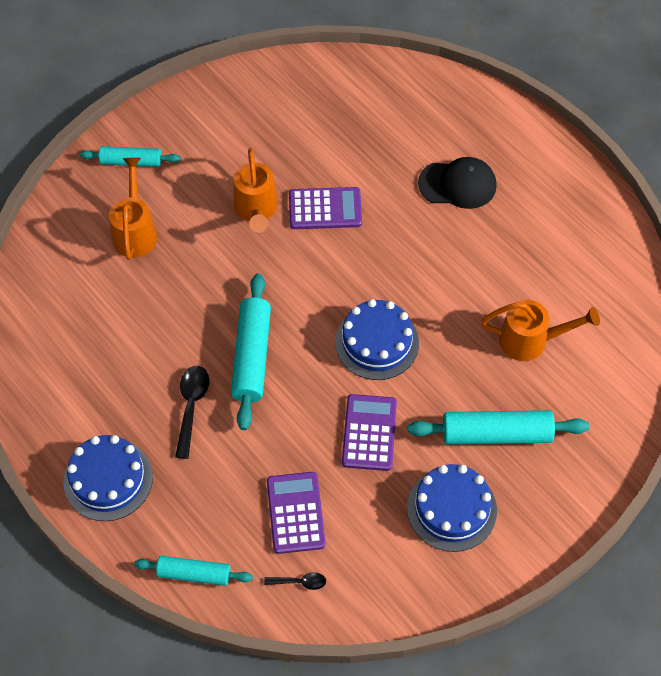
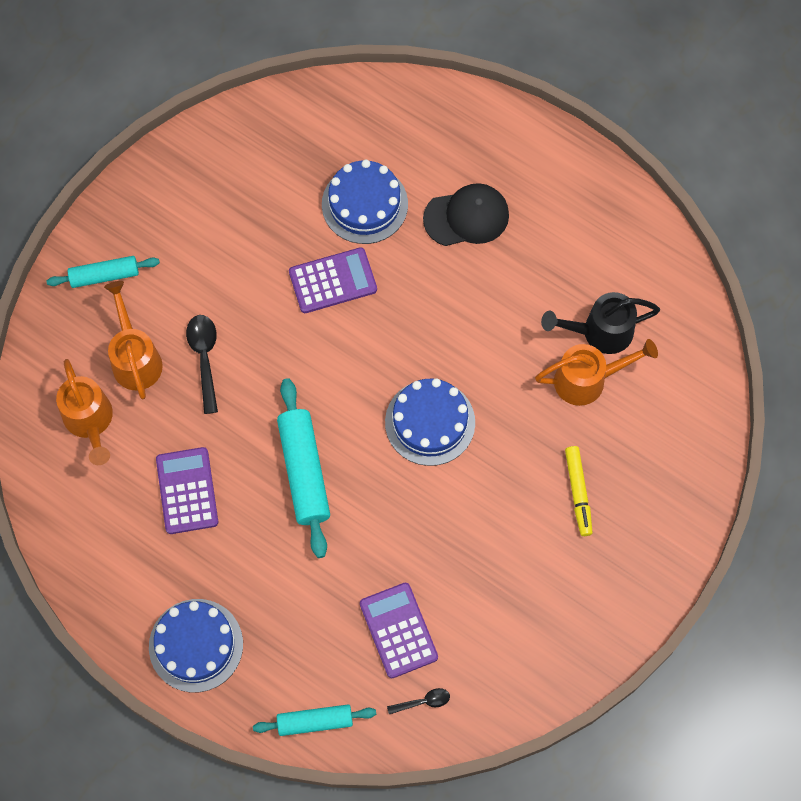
camera: 15 degrees left, 10 degrees up
black spoon [175,366,209,459] -> black spoon moved to [186,315,218,414]
orange watering can [234,148,278,233] -> orange watering can moved to [56,359,113,465]
purple calculator [342,394,397,471] -> purple calculator moved to [156,447,218,534]
blue cake [407,464,497,552] -> blue cake moved to [322,160,408,244]
turquoise rolling pin [408,410,589,445] -> yellow marker [565,446,593,536]
none -> black watering can [541,292,660,354]

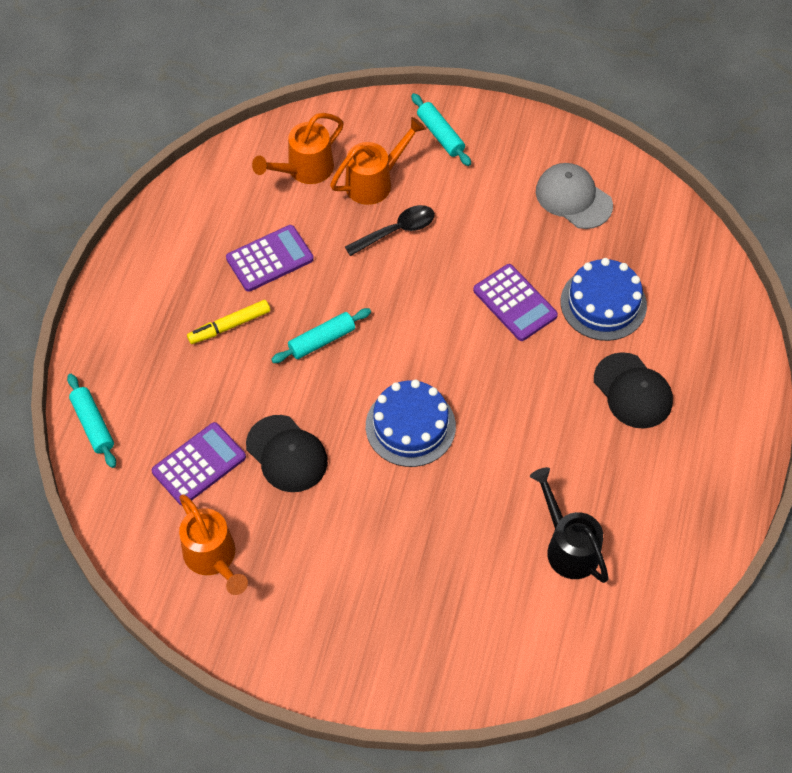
camera: 70 degrees right, 10 degrees down
blue cake [149,599,243,692] -> none
turquoise rolling pin [277,378,330,558] -> turquoise rolling pin [271,308,371,363], size x0.63
black spoon [387,688,450,714] -> none
orange watering can [535,339,658,406] -> orange watering can moved to [179,494,248,595]
yellow marker [565,446,593,536] -> yellow marker moved to [187,300,270,344]
none -> black cap [246,415,328,492]
none -> grey cap [536,163,613,229]

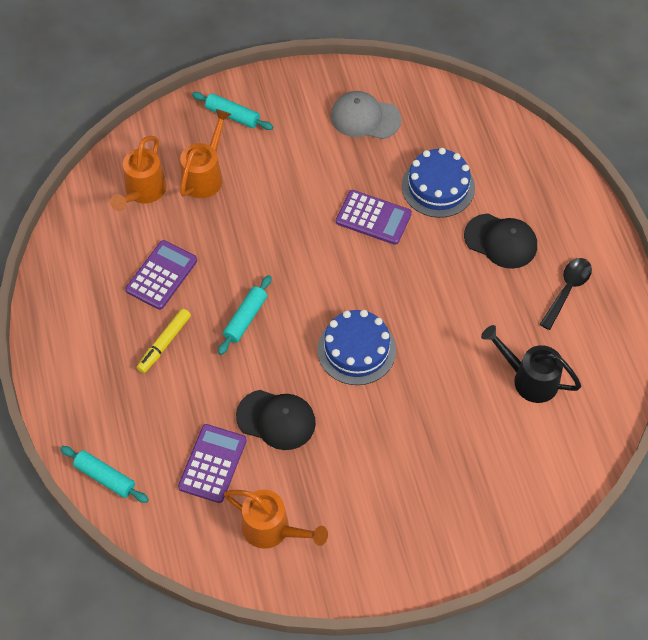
camera: 30 degrees left, 0 degrees up
black spoon [345,205,435,256] -> black spoon moved to [539,258,592,330]

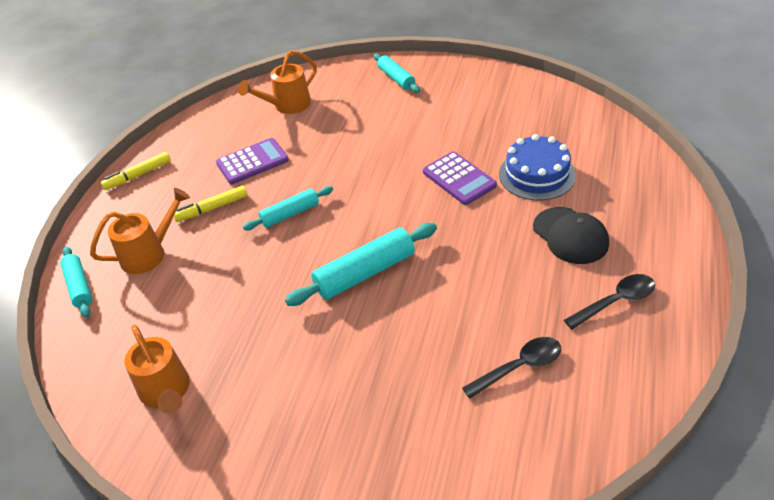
camera: 35 degrees right, 15 degrees down
purple calculator [178,424,247,503] -> none
orange watering can [180,109,231,198] -> orange watering can moved to [90,188,190,274]
black cap [236,390,316,450] -> none
blue cake [317,310,396,385] -> turquoise rolling pin [285,223,437,306]
grey cap [331,91,401,139] -> none
black watering can [481,325,581,403] -> black spoon [462,337,561,399]
none -> yellow marker [101,152,171,190]

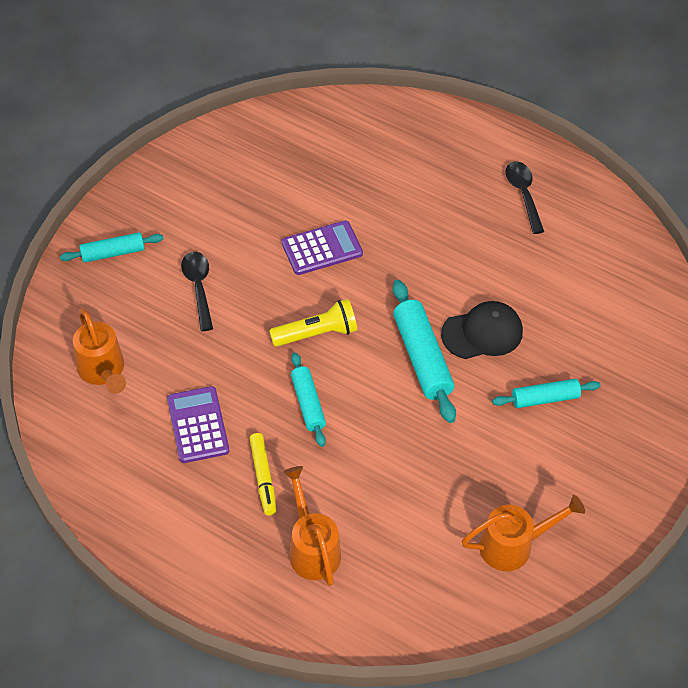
camera: 80 degrees left, 10 degrees up
turquoise rolling pin [60,246,92,318] -> turquoise rolling pin moved to [492,379,600,408]
yellow marker [101,152,171,190] -> none
black spoon [462,337,561,399] -> black spoon moved to [181,252,213,331]
blue cake [499,134,576,201] -> none
black cap [533,207,609,264] -> black cap moved to [441,301,523,359]
none -> yellow flashlight [269,299,357,347]

